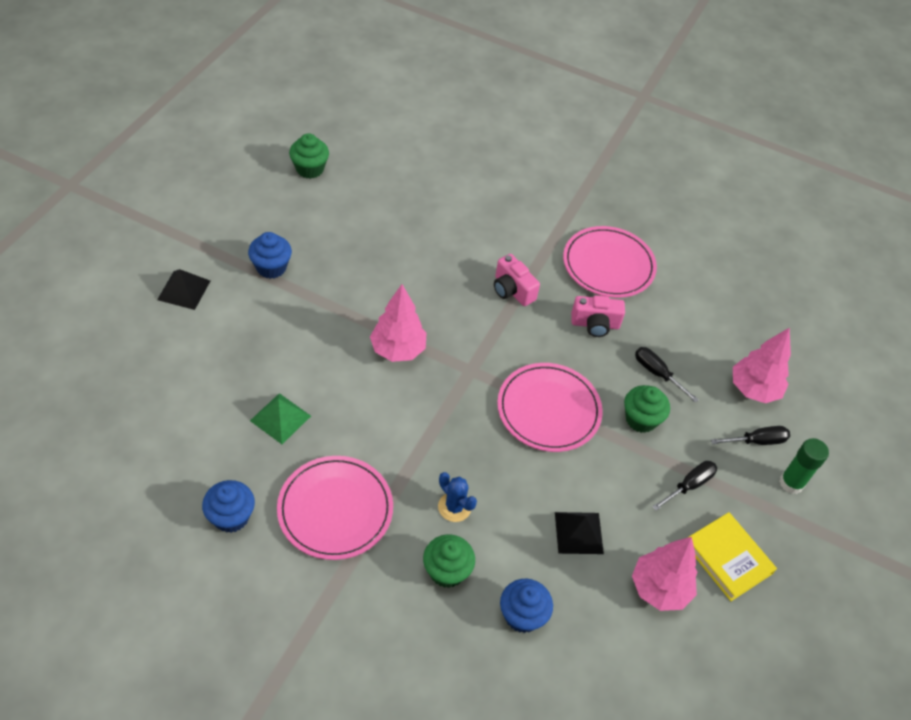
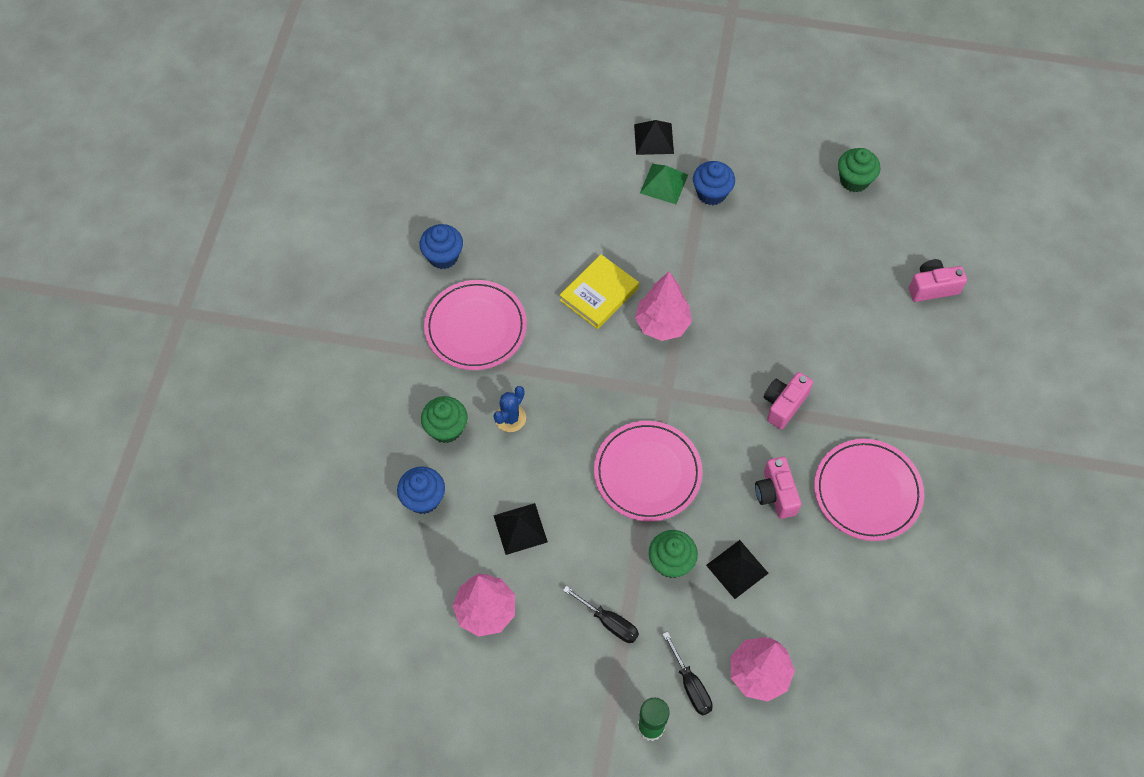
camera: 80 degrees right, 10 degrees up
green pyramid [250,393,311,444] -> green pyramid moved to [640,164,688,204]
black screwdriver [635,347,699,403] -> black pyramid [706,540,769,599]
yellow book [687,512,777,601] -> yellow book moved to [560,254,639,329]
none -> pink camera [909,259,967,302]

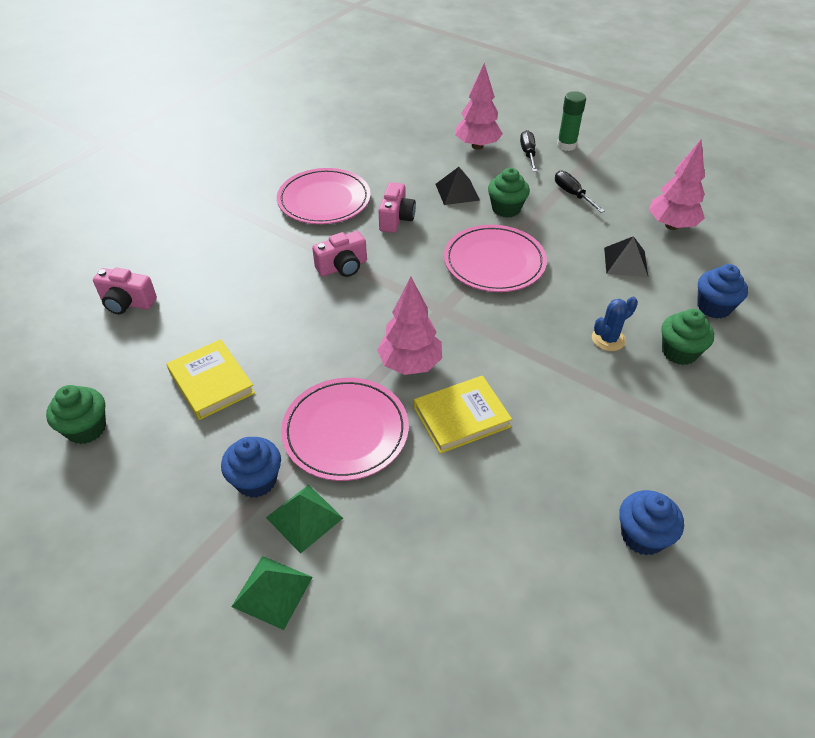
camera: 155 degrees left, 15 degrees down
pink plate [424,280,527,370] -> pink plate moved to [281,378,409,481]
black pyramid [634,120,674,155] -> green pyramid [231,556,313,630]
none -> yellow book [167,339,255,420]

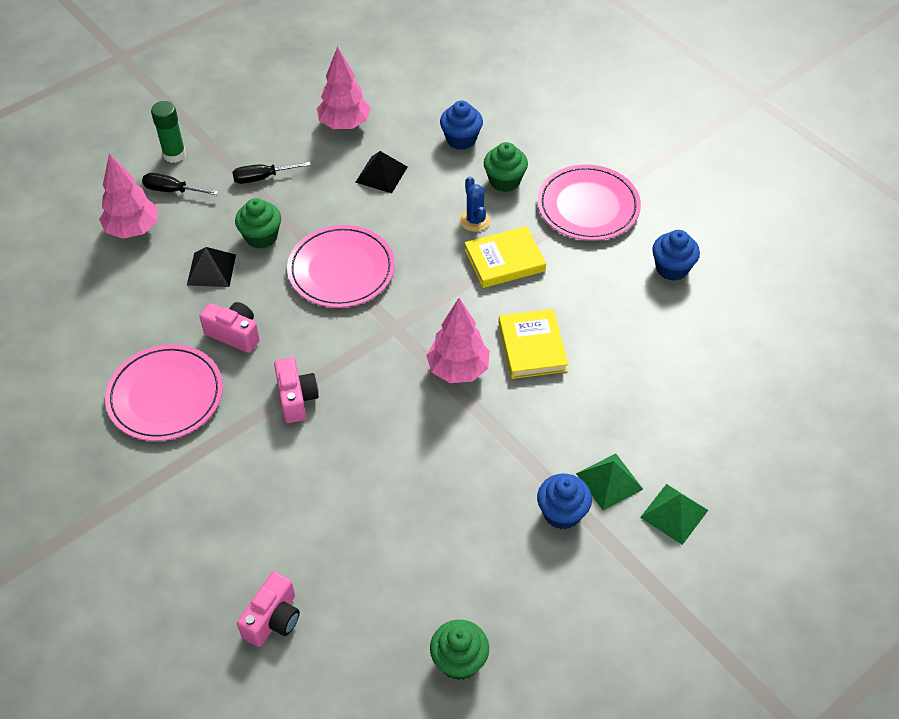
camera: 75 degrees left, 5 degrees up
yellow book [167,339,255,420] -> yellow book moved to [465,226,546,288]
pink plate [281,378,409,481] -> pink plate moved to [537,164,641,241]

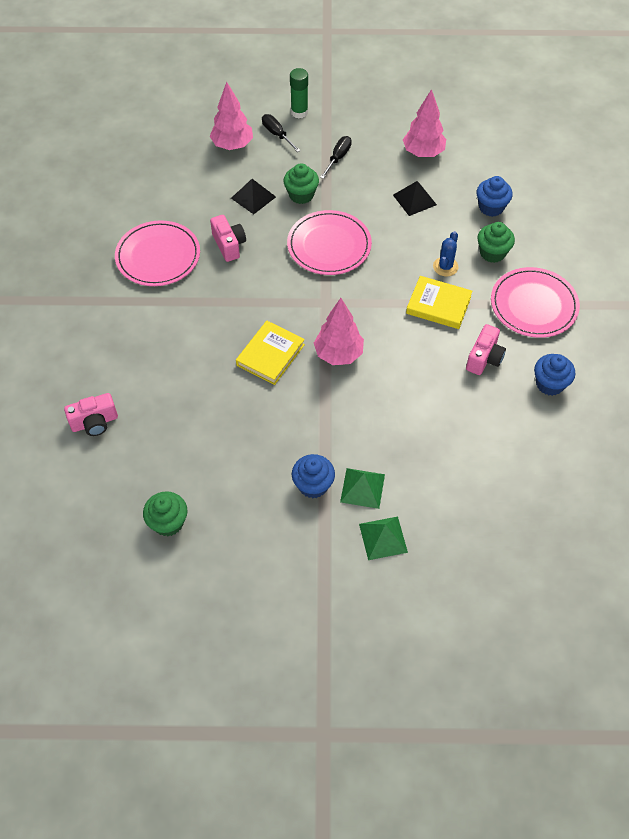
camera: 40 degrees right, 5 degrees up
black screwdriver [232,162,311,184] -> black screwdriver turned 90 degrees clockwise [320,136,352,179]
pink camera [274,357,319,423] -> pink camera moved to [466,324,506,375]
yellow book [499,309,569,379] -> yellow book moved to [236,321,305,385]

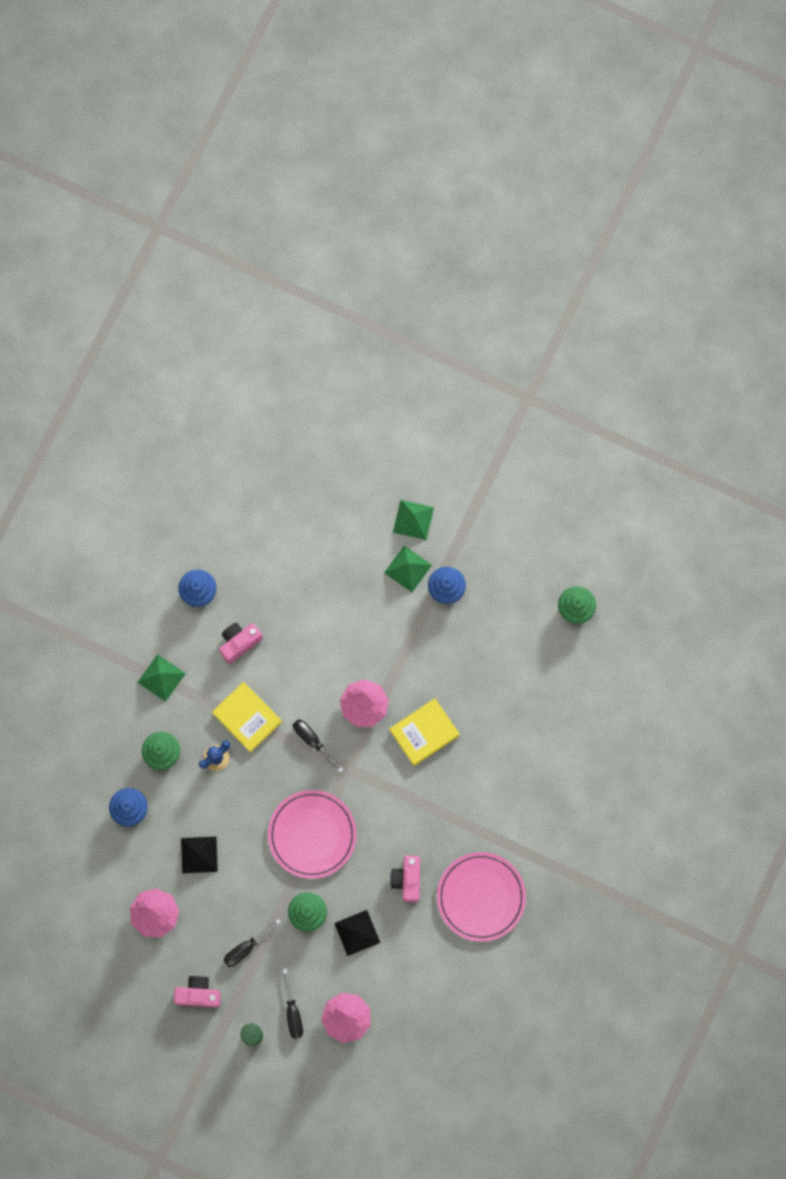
camera: 155 degrees left, 20 degrees up
pink camera [64,393,118,436] -> pink camera moved to [174,976,221,1008]
pink plate [491,267,580,338] -> green pyramid [138,654,186,702]
none -> black screwdriver [293,719,343,772]

